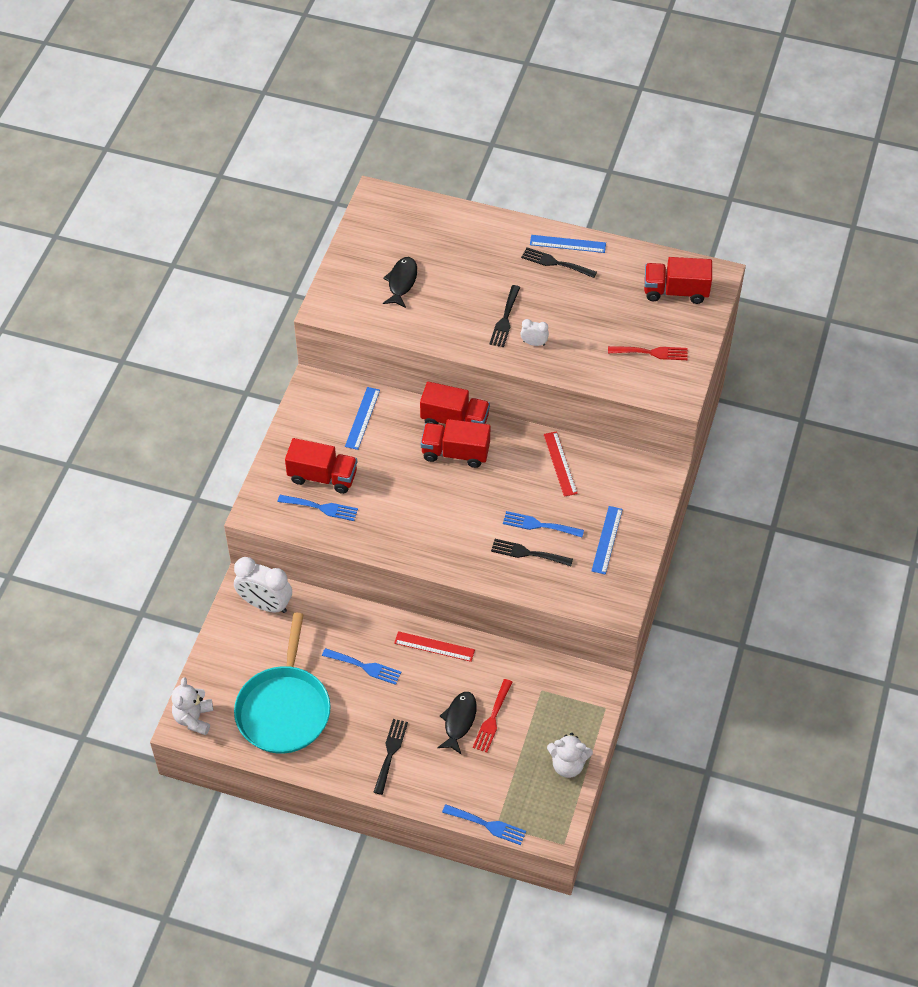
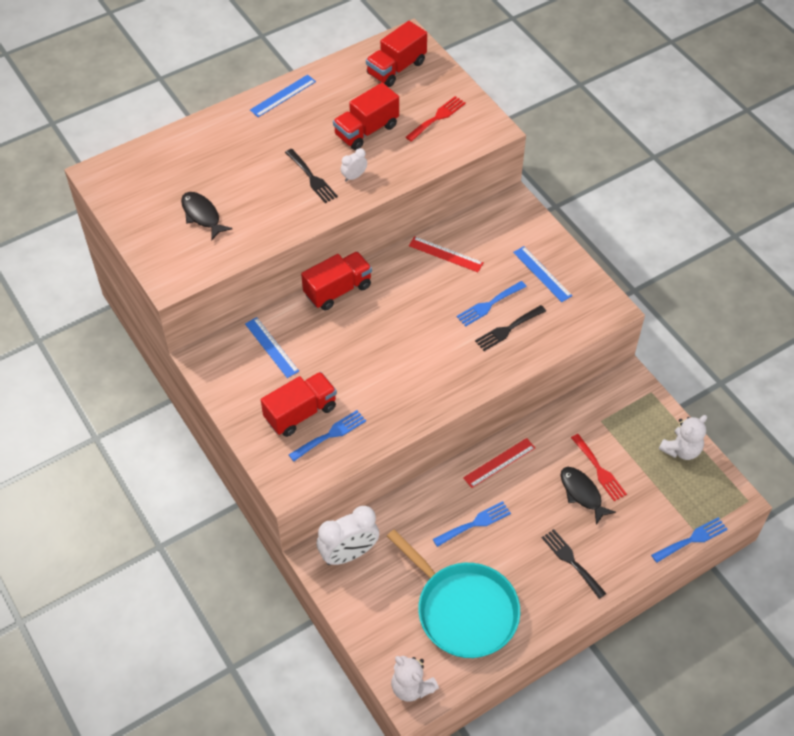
camera: 50 degrees left, 0 degrees up
red truck [421,419,490,468] -> red truck moved to [333,83,399,150]
black fork [521,248,597,278] -> none

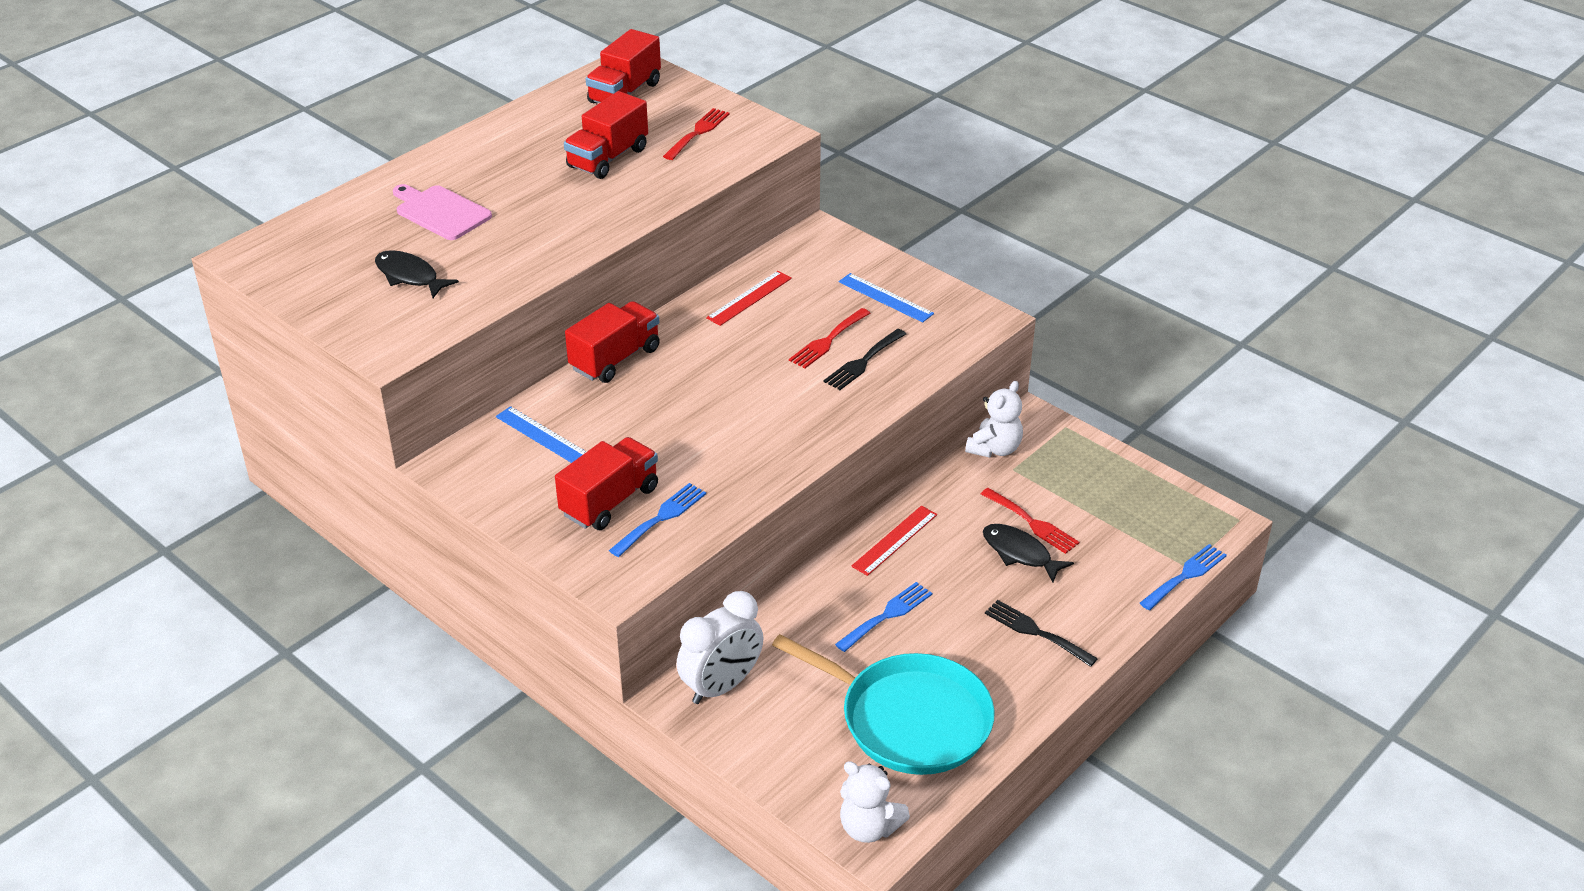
camera: 15 degrees left, 15 degrees down
blue ruler [250,75,316,117] -> none
black fork [285,149,338,203] -> none
white clock [341,148,367,182] -> none
red ruler [409,236,484,272] -> red ruler turned 60 degrees counterclockwise [706,271,792,326]
blue fork [457,281,527,327] -> red fork [789,308,870,369]
white teddy bear [659,415,707,460] -> white teddy bear moved to [965,381,1023,458]
none -> pink cutting board [393,184,492,240]

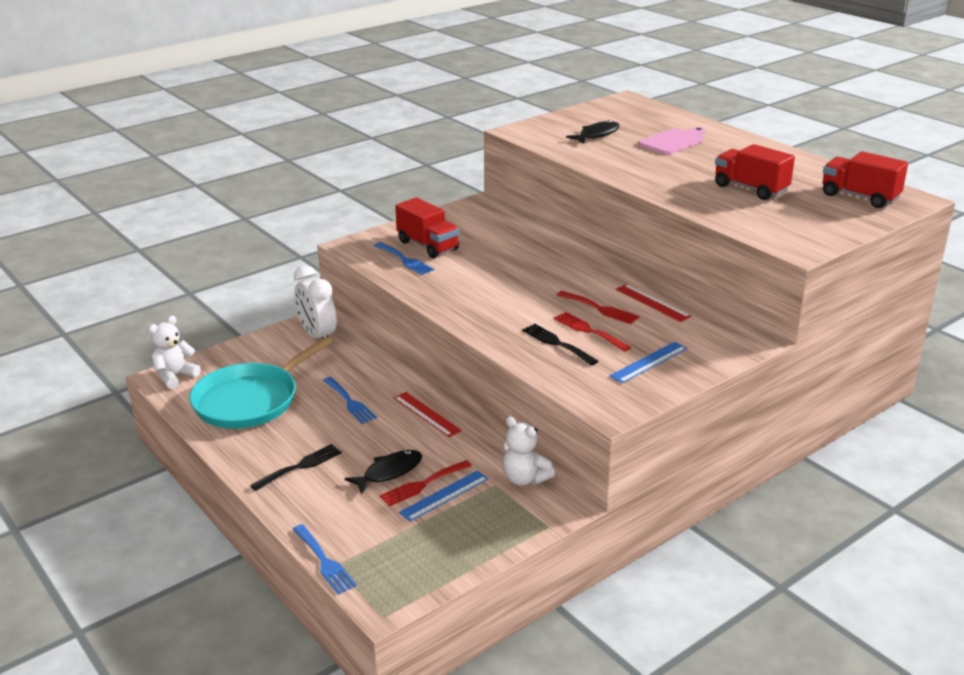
camera: 100 degrees right, 10 degrees down
blue ruler [496,406,586,463] -> blue ruler moved to [399,470,489,522]
red truck [565,301,660,383] -> none
red fork [663,108,730,160] -> red fork moved to [557,291,639,324]

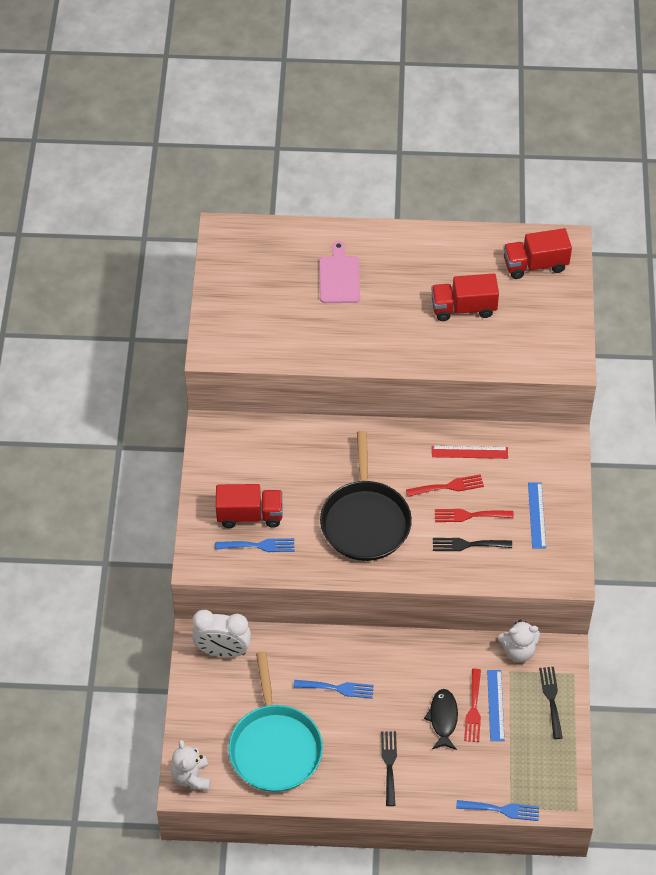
camera: 50 degrees left, 25 degrees up
red ruler [394,392,462,437] -> none
black fish [566,120,620,144] -> none
none -> black pan [320,431,412,561]
none -> black fork [539,667,563,739]

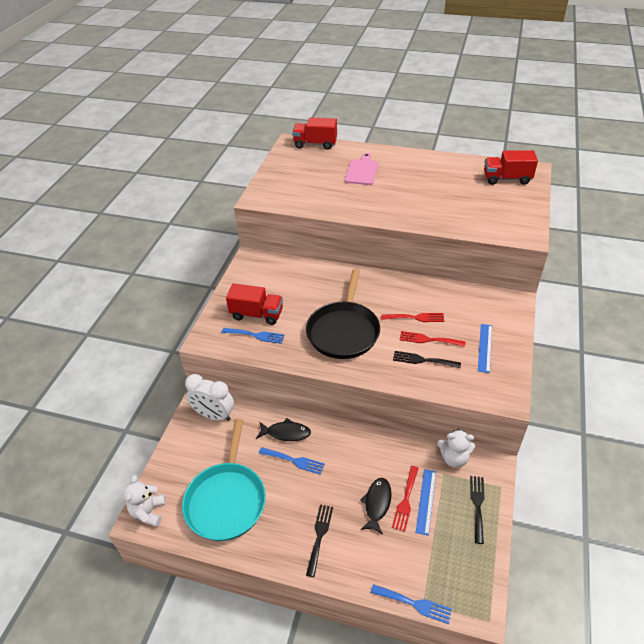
camera: 15 degrees right, 10 degrees down
red truck [431,273,499,321] -> red truck moved to [292,118,337,150]
red ruler [432,446,508,459] -> none
none -> black fish [256,418,311,441]

